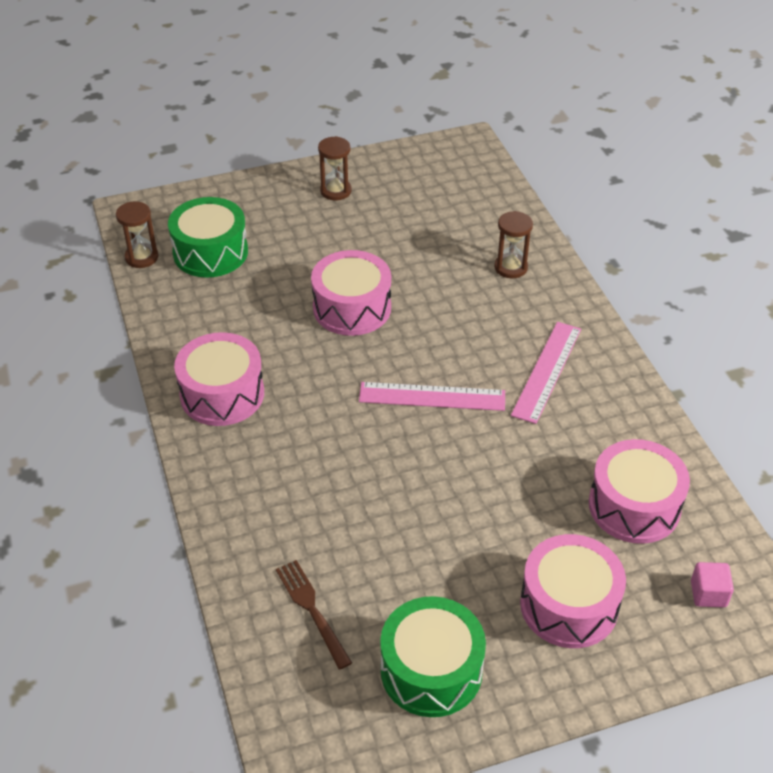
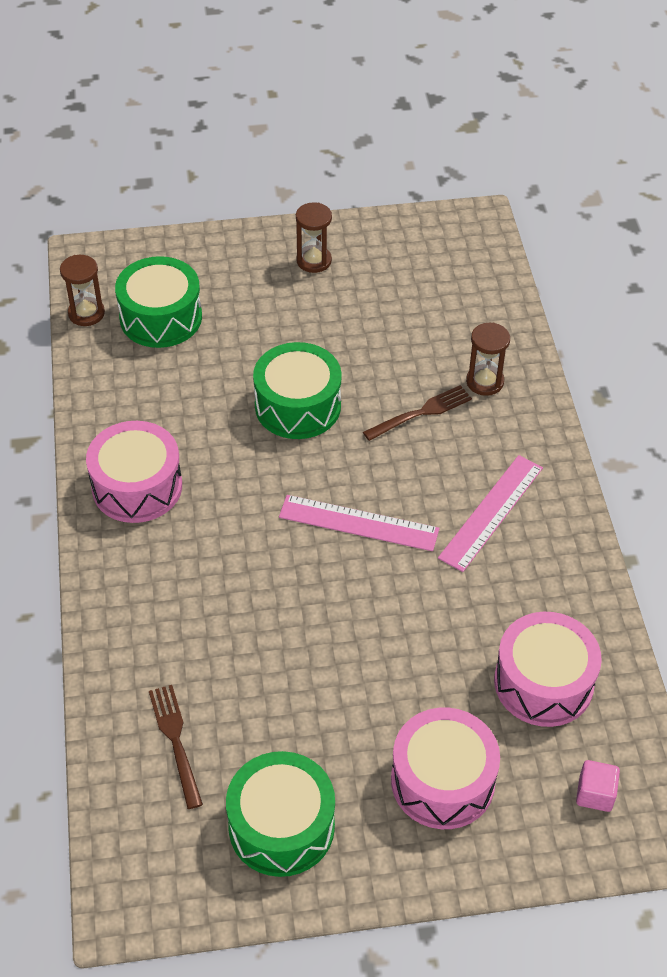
camera: 10 degrees right, 5 degrees up
pink drum [311,250,391,336] -> green drum [253,342,342,439]
none -> brown fork [363,385,472,441]

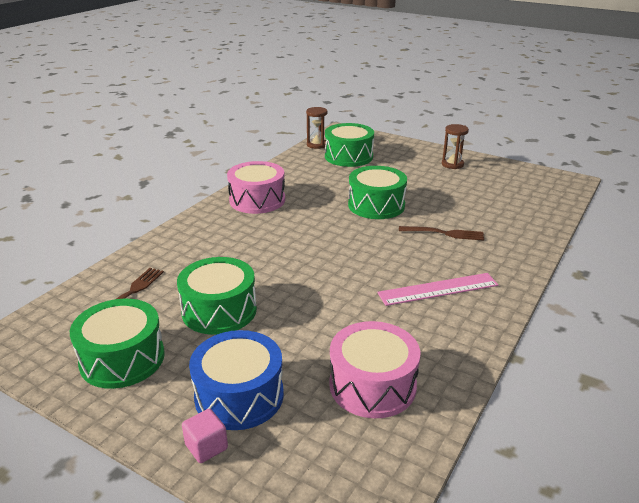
camera: 40 degrees right, 20 degrees down
pink ruler [279,495,439,551] -> none
pink drum [391,707,500,829] -> blue drum [189,330,284,430]
brown hourglass [466,323,510,396] -> none
pink cube [576,760,620,812] -> pink cube moved to [182,409,228,463]
none -> green drum [177,257,257,335]

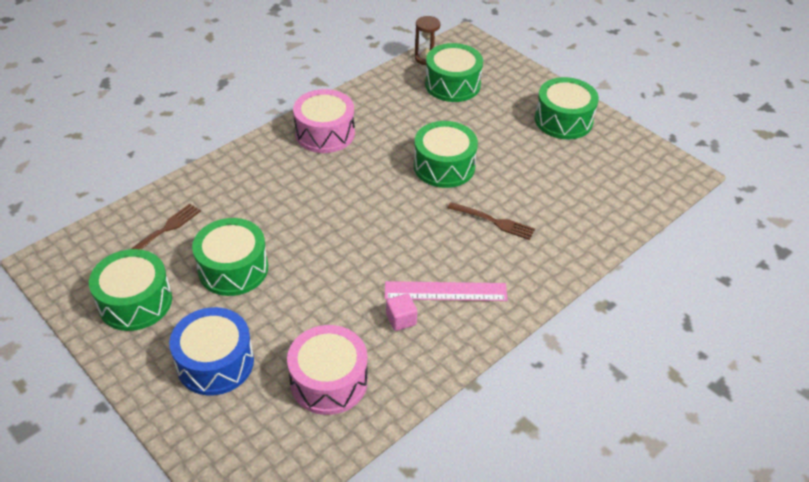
camera: 15 degrees right, 15 degrees up
pink cube [182,409,228,463] -> pink cube moved to [386,294,417,331]
brown hourglass [442,124,469,169] -> green drum [535,77,599,139]

